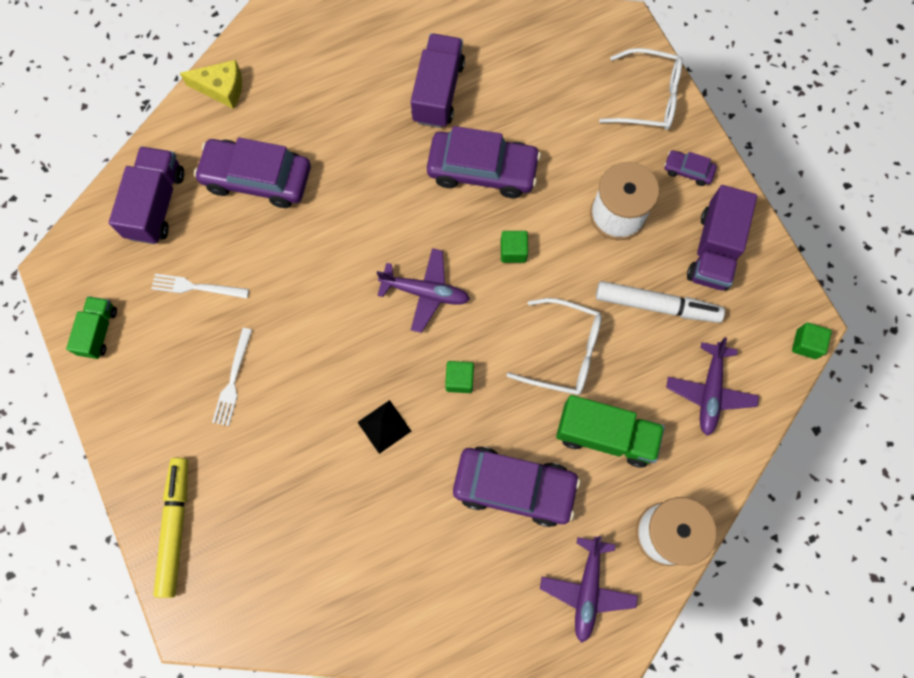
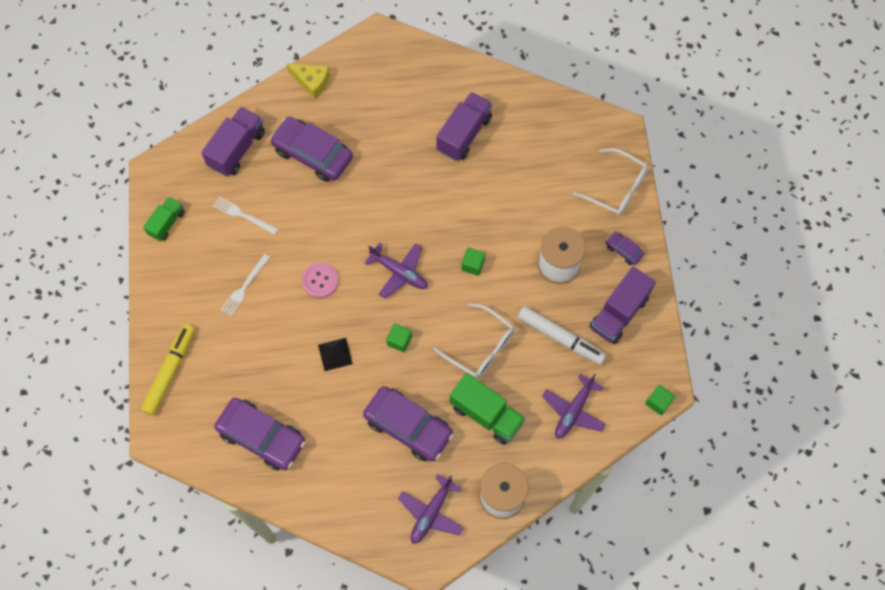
camera: 20 degrees right, 5 degrees down
purple car [427,126,541,198] -> purple car moved to [214,398,306,471]
none -> pink button [302,263,339,298]

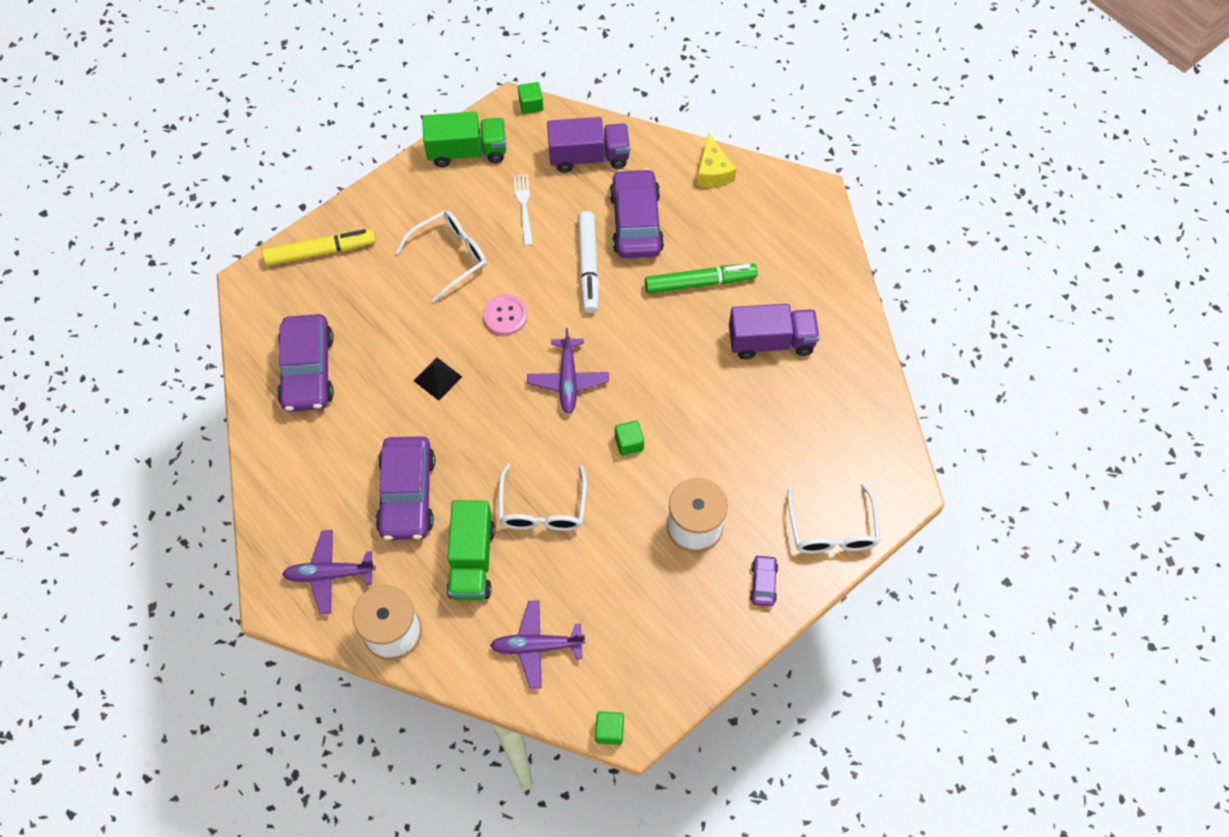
camera: 55 degrees right, 5 degrees down
green truck [143,197,185,241] -> green truck [422,112,506,167], size x1.61
white fork [220,254,270,317] -> white glasses [395,210,487,302]
green cube [386,324,412,352] -> green cube moved to [518,82,543,114]
white marker [518,306,606,365] -> white marker moved to [578,211,599,313]
purple truck [589,267,656,344] -> none
none -> green marker [645,264,758,294]

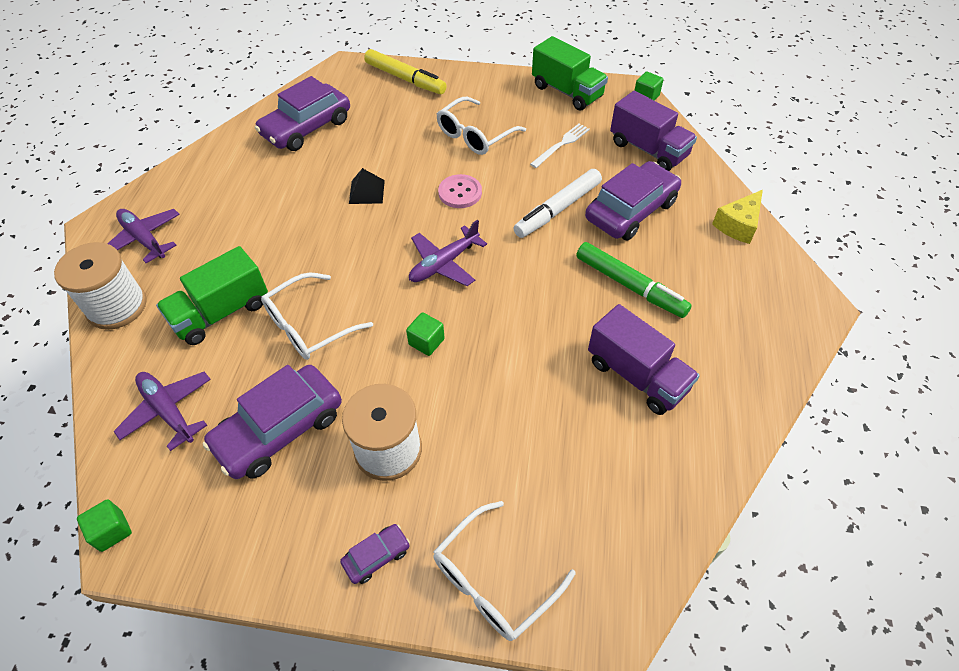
camera: 50 degrees right, 10 degrees down
purple car [375,436,435,540] -> purple car moved to [203,365,342,479]
white glasses [395,210,487,302] -> white glasses turned 120 degrees clockwise [437,97,526,155]

